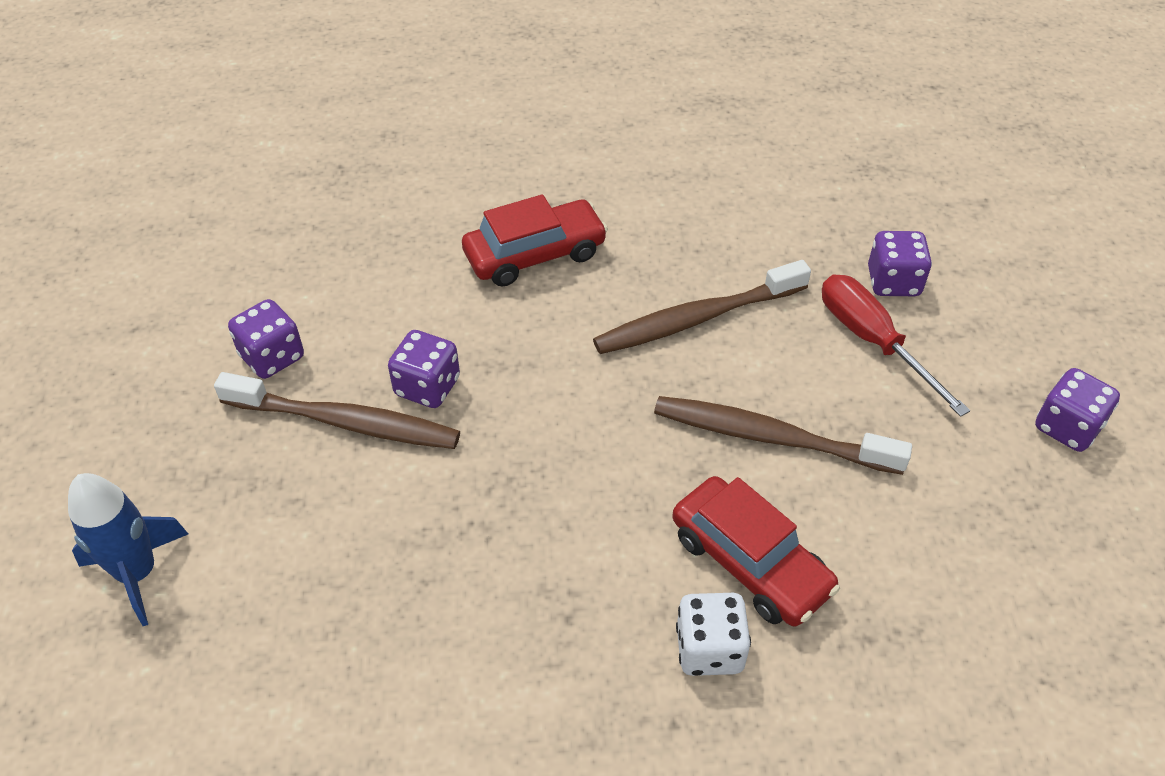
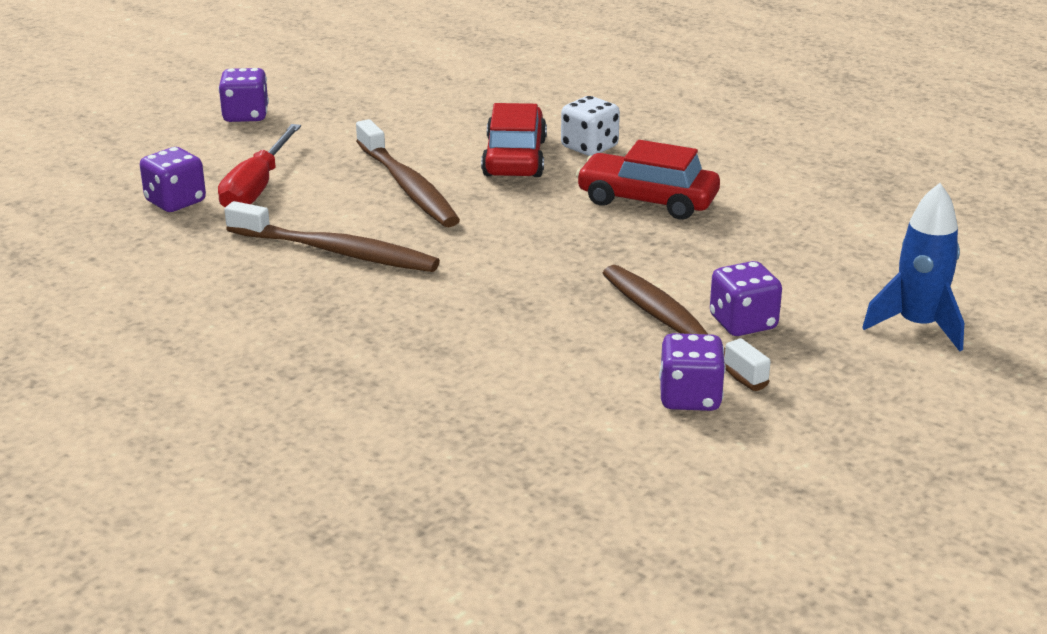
camera: 135 degrees left, 20 degrees down
purple dice [388,330,460,408] -> purple dice moved to [710,261,782,336]
red car [462,194,608,287] -> red car moved to [576,140,720,220]

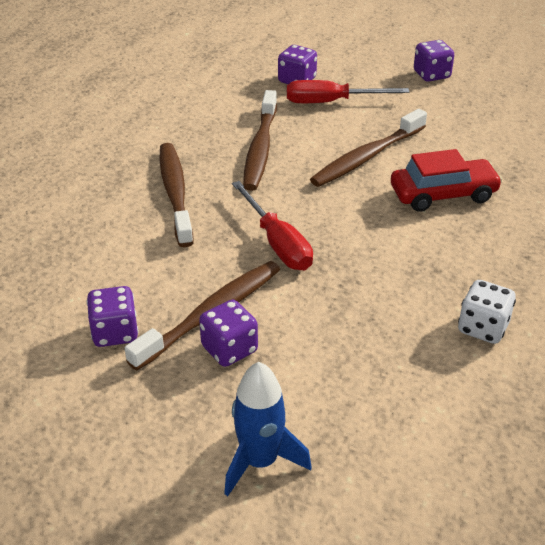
camera: 75 degrees right, 10 degrees up
white dice [561,96,620,156] -> white dice moved to [458,280,516,344]
red car [576,140,720,220] -> none
none -> brown toothbrush [160,143,194,247]
none -> red screwdriver [232,181,313,270]

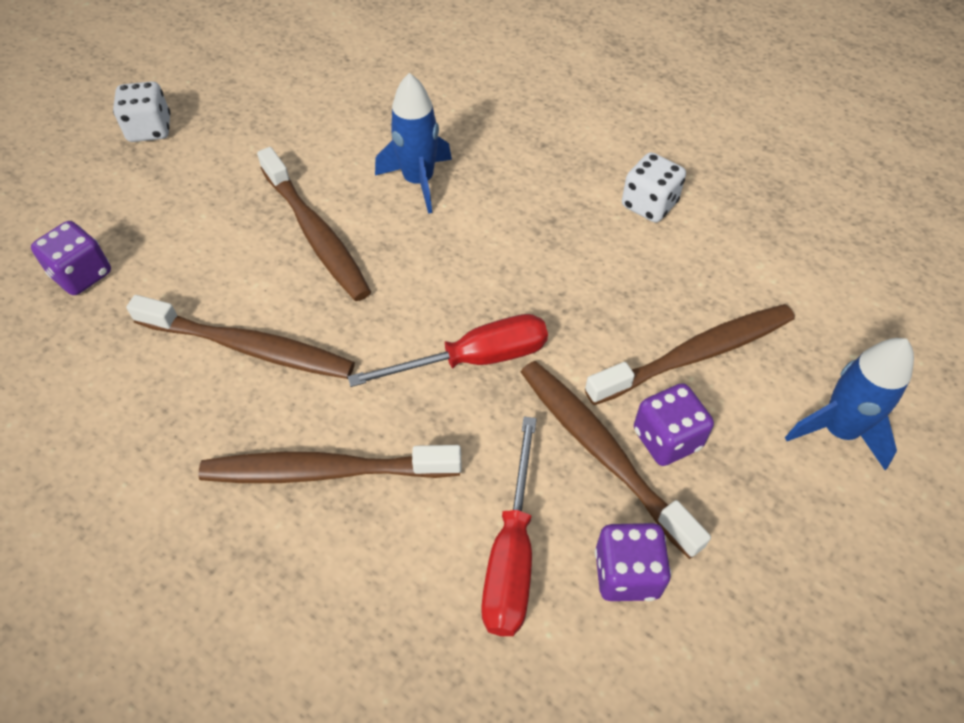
camera: 80 degrees left, 15 degrees up
red screwdriver [287,80,409,103] -> red screwdriver moved to [481,416,537,636]
red car [391,149,503,212] -> blue rocket [375,73,452,214]
purple dice [414,40,454,82] -> white dice [113,81,171,142]
none -> brown toothbrush [585,304,795,405]

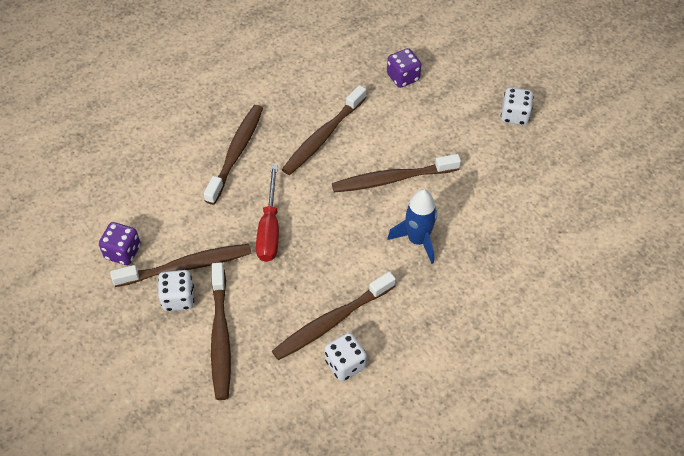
camera: 110 degrees right, 0 degrees up
red screwdriver [481,416,537,636] -> none
purple dice [634,383,714,466] -> white dice [158,270,194,311]
blue rocket [785,338,914,470] -> none
none -> brown toothbrush [272,272,396,360]

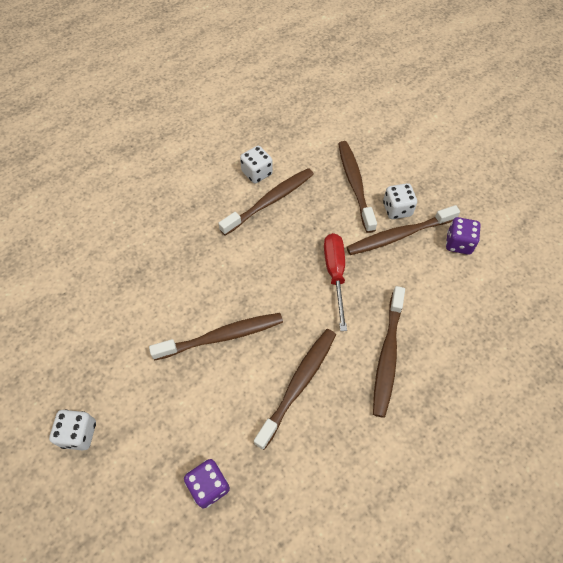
camera: 175 degrees right, 5 degrees up
blue rocket [387,189,437,264] -> none

